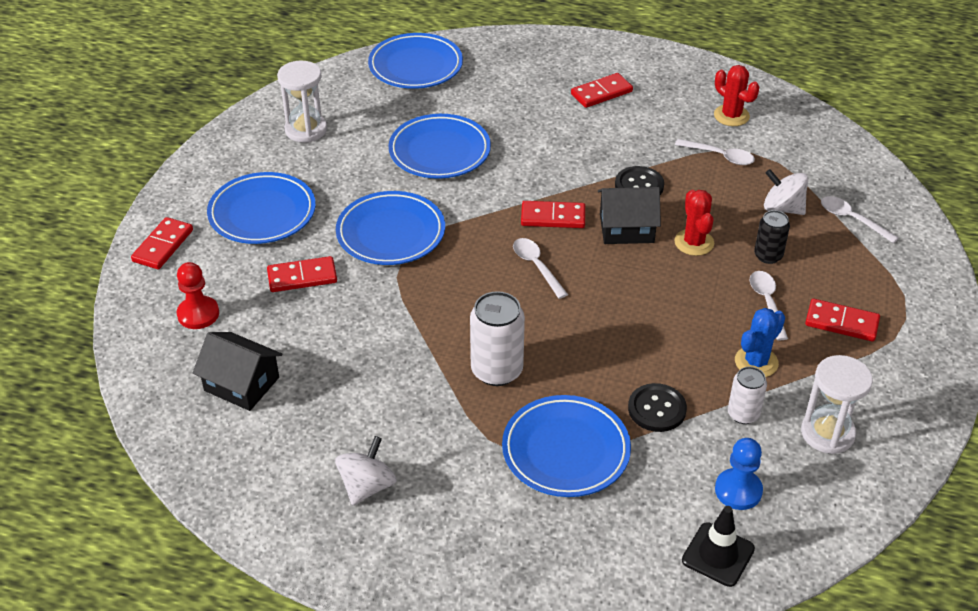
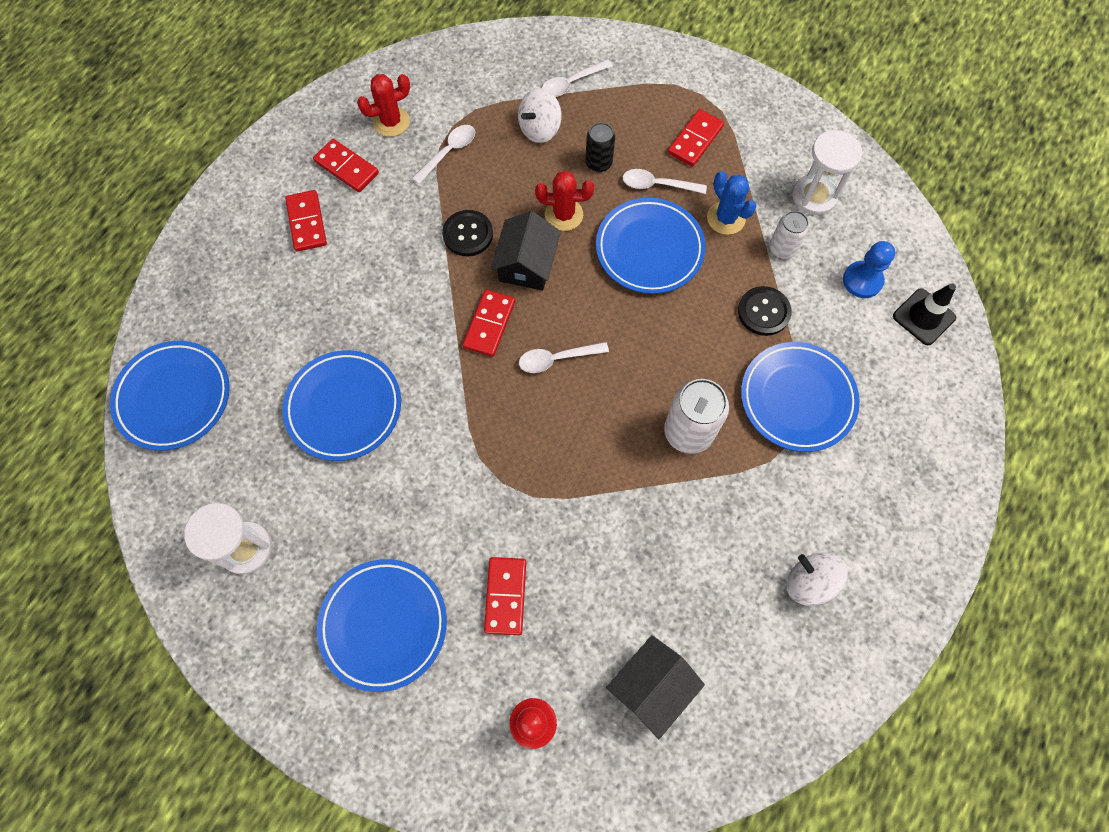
camera: 75 degrees left, 25 degrees up
red domino [131,217,193,269] -> red domino moved to [313,139,379,192]
blue plate [336,191,445,265] -> blue plate moved to [596,198,706,294]

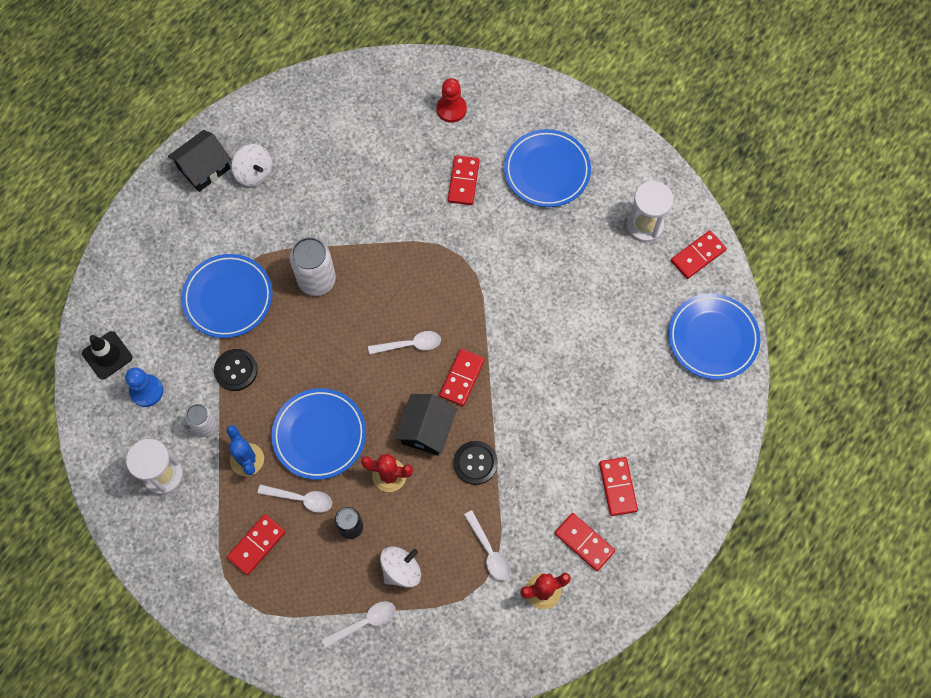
camera: 175 degrees left, 0 degrees up
blue plate [282,350,401,461] -> none
white spoon [412,125,475,184] -> white spoon turned 75 degrees counterclockwise [464,510,511,581]
black house [606,635,705,739] -> black house moved to [168,130,231,192]
none -> red domino [671,231,727,279]

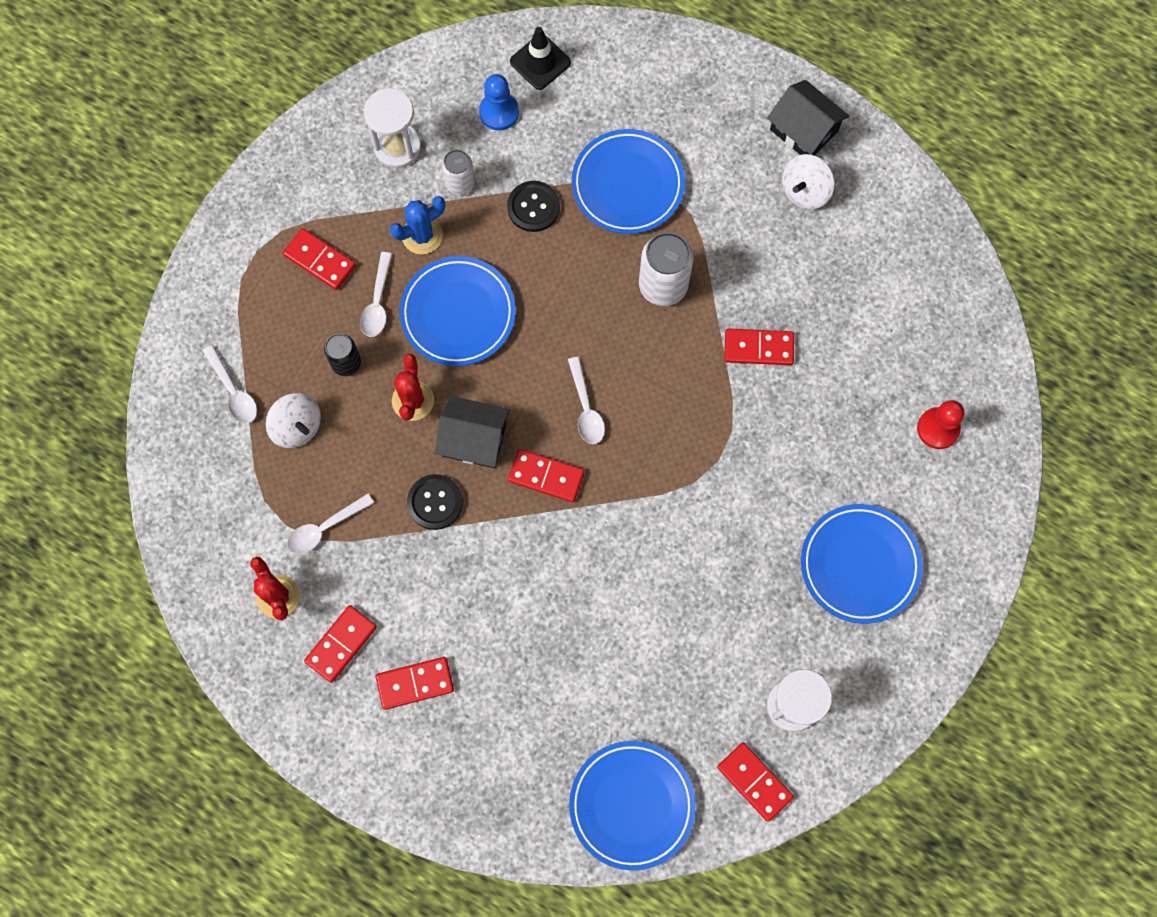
camera: 85 degrees right, 5 degrees up
red domino [448,155,480,205] -> red domino moved to [724,328,794,365]

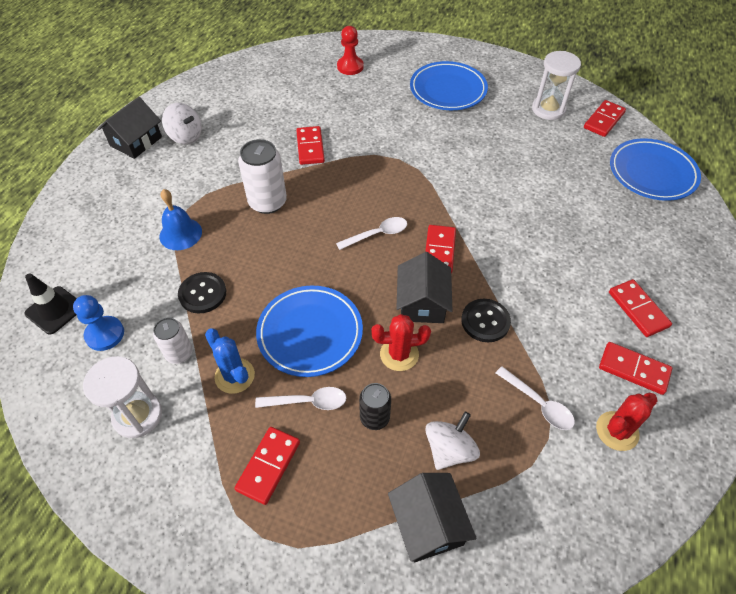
camera: 100 degrees left, 20 degrees down
white spoon [203,345,257,423] -> black house [388,473,477,562]
blue plate [572,129,685,234] -> blue bell [159,189,202,250]

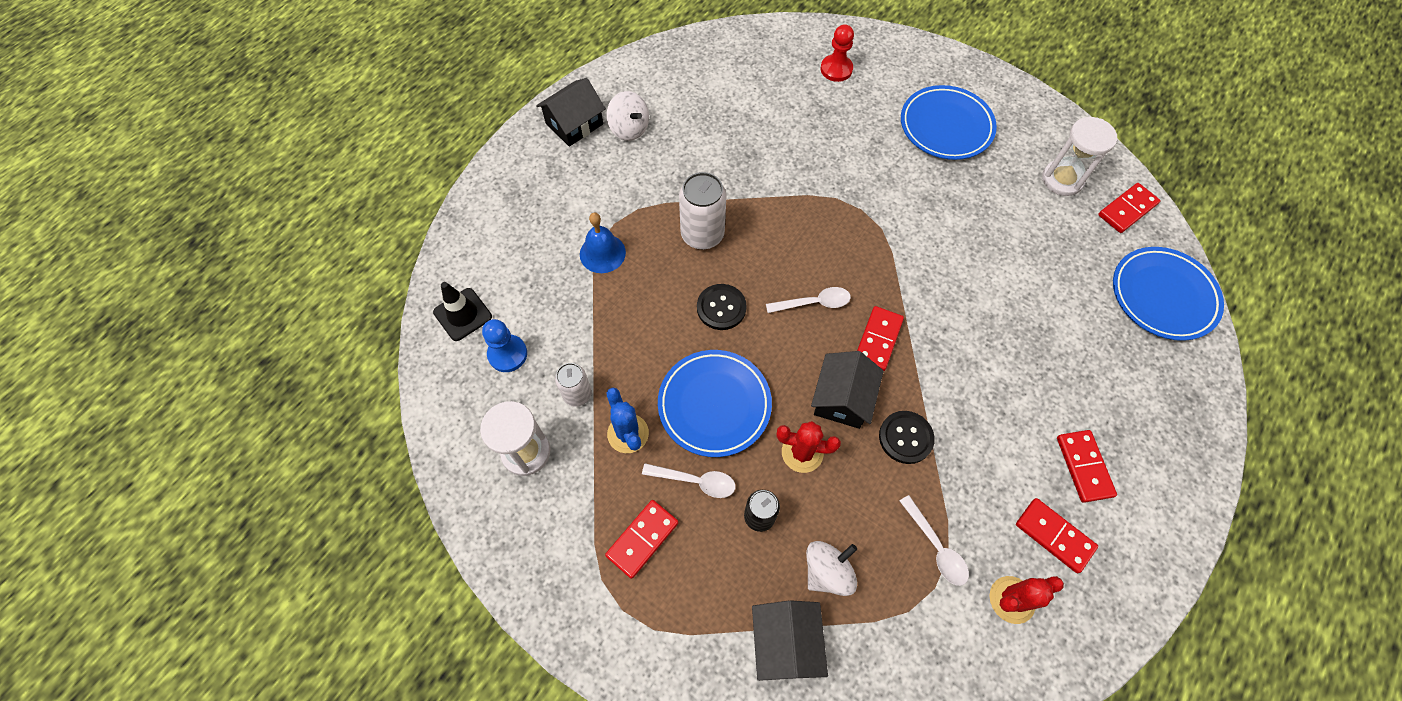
camera: 15 degrees right, 10 degrees up
black button [178,272,226,314] -> black button moved to [697,284,747,330]
red domino [296,126,325,165] -> none

